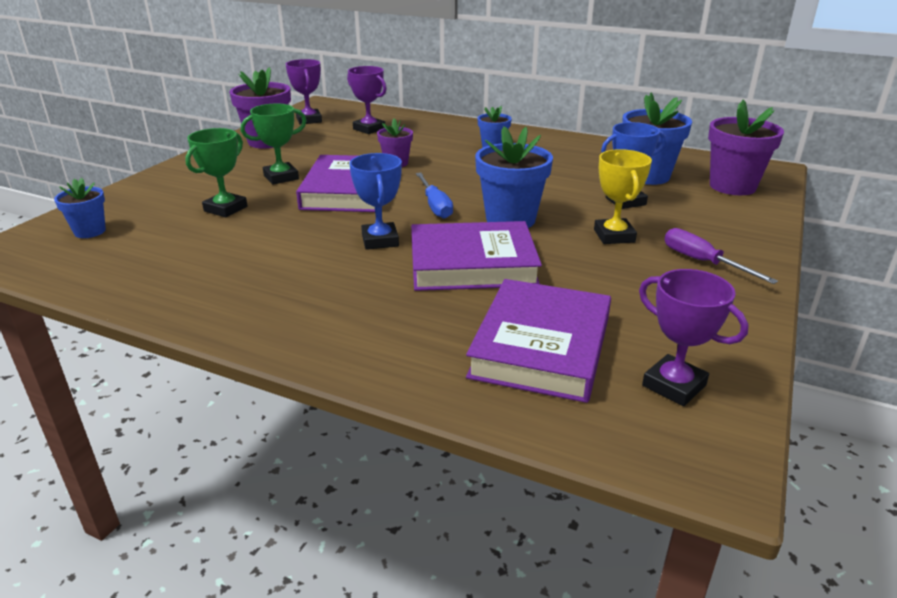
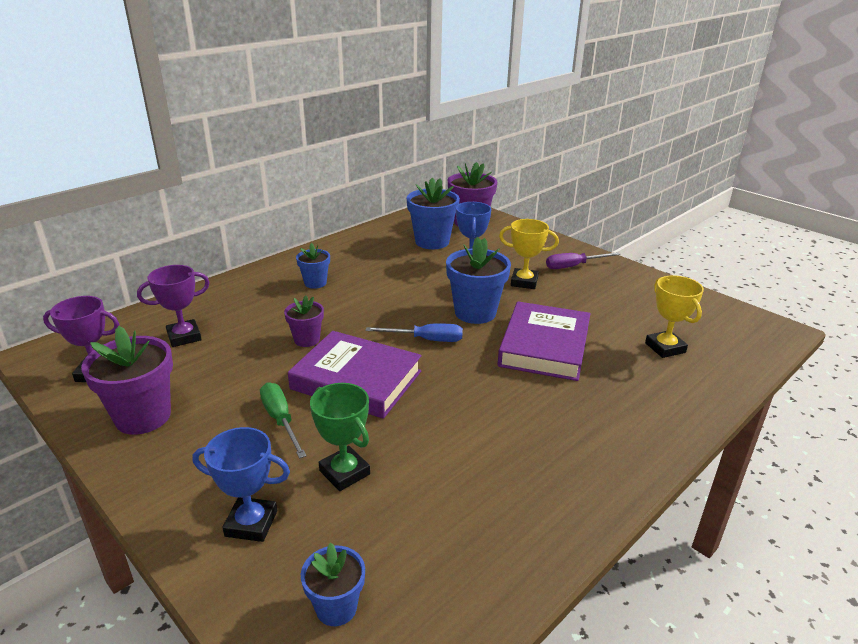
camera: 70 degrees left, 0 degrees up
green trophy [241,104,307,185] -> green screwdriver [260,382,307,458]
blue trophy [349,153,402,250] -> blue trophy moved to [193,427,290,542]
purple book [466,279,611,403] -> yellow trophy [645,275,704,358]
purple trophy [639,269,749,406] -> none

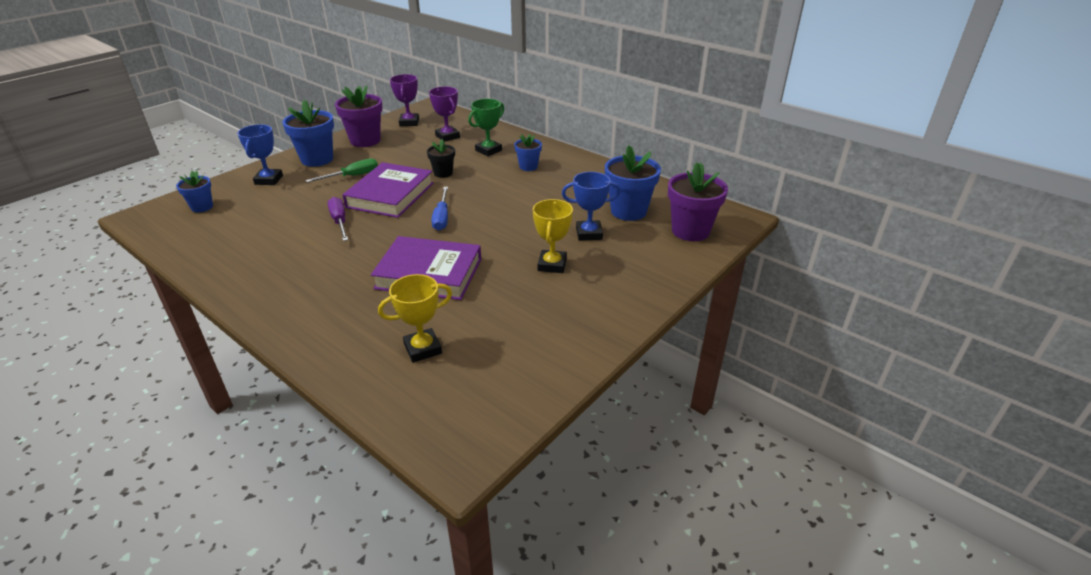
camera: 85 degrees right, 5 degrees up
purple flower pot [284,295,324,347] -> black flower pot [427,139,455,178]
green trophy [310,383,370,491] -> green trophy moved to [468,99,504,156]
blue flower pot [446,237,511,324] -> blue flower pot moved to [282,100,334,167]
purple screwdriver [546,252,621,269] -> purple screwdriver moved to [328,197,348,241]

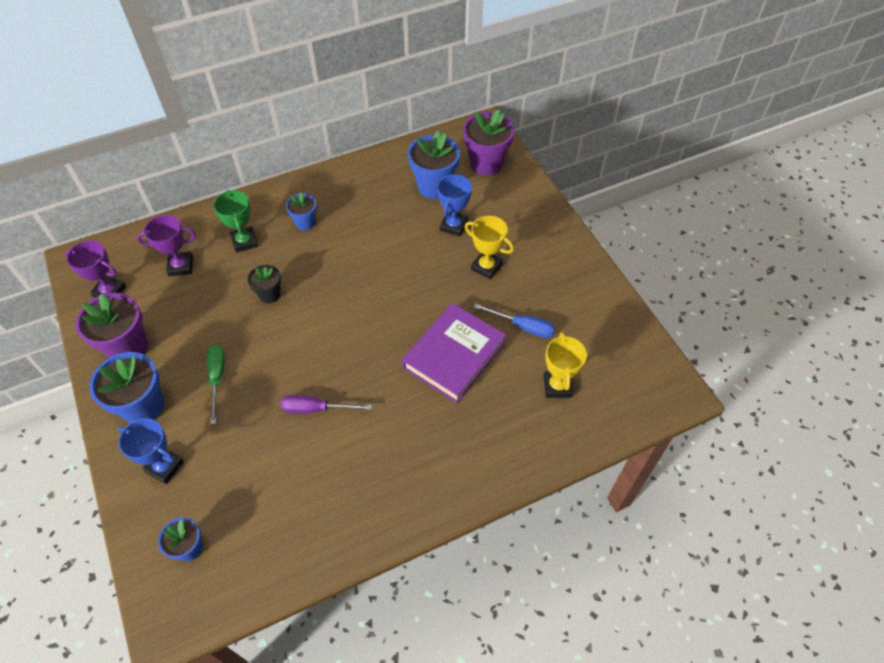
camera: 65 degrees left, 20 degrees up
purple book [342,162,434,218] -> none
blue screwdriver [431,187,448,231] -> blue screwdriver moved to [474,304,555,338]

